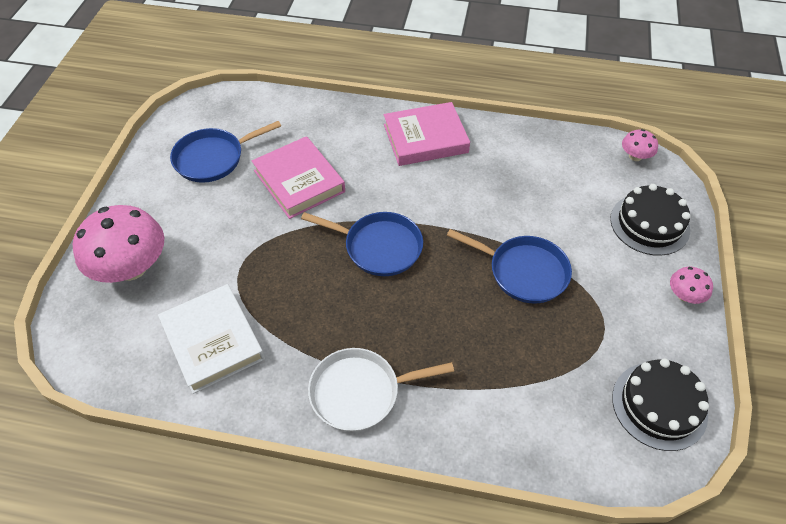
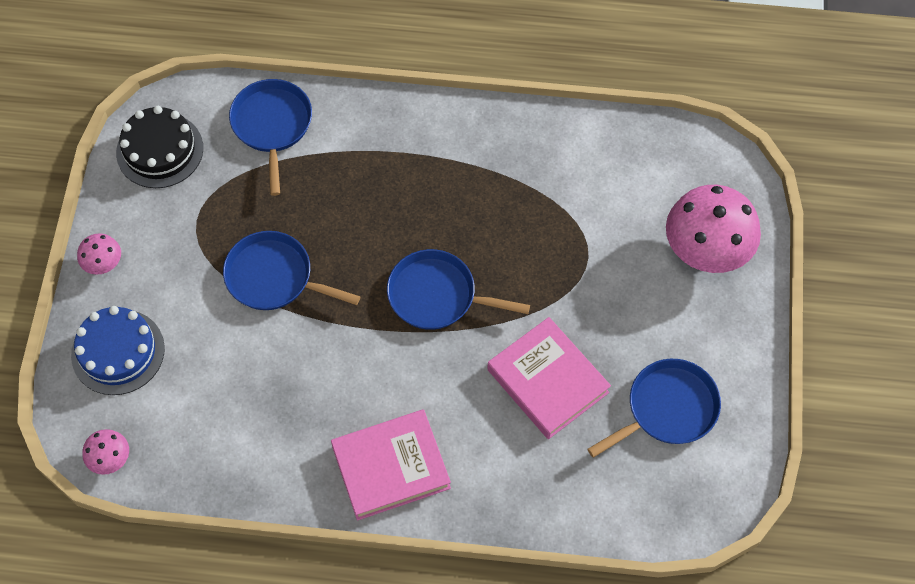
camera: 175 degrees right, 10 degrees up
white book [158,284,265,394] -> none
white pan [308,348,454,431] -> none
black cake [610,184,691,256] -> blue cake [71,306,165,395]
none -> blue pan [229,79,312,196]

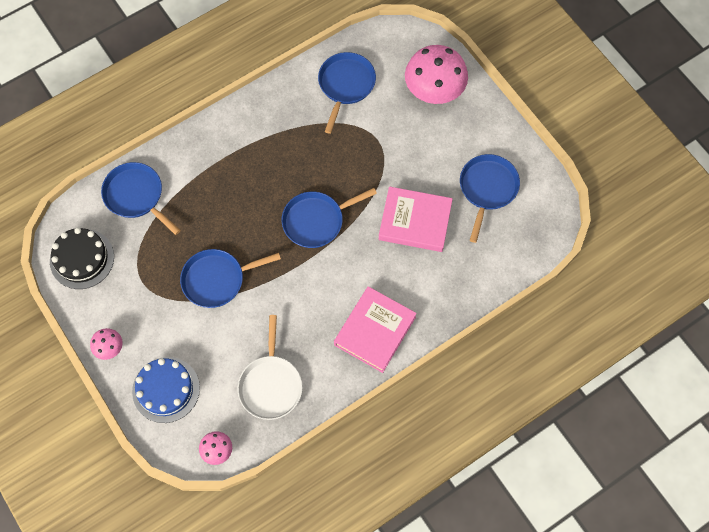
camera: 40 degrees left, 5 degrees up
none -> white pan [237,315,303,420]
none -> blue pan [318,52,376,134]

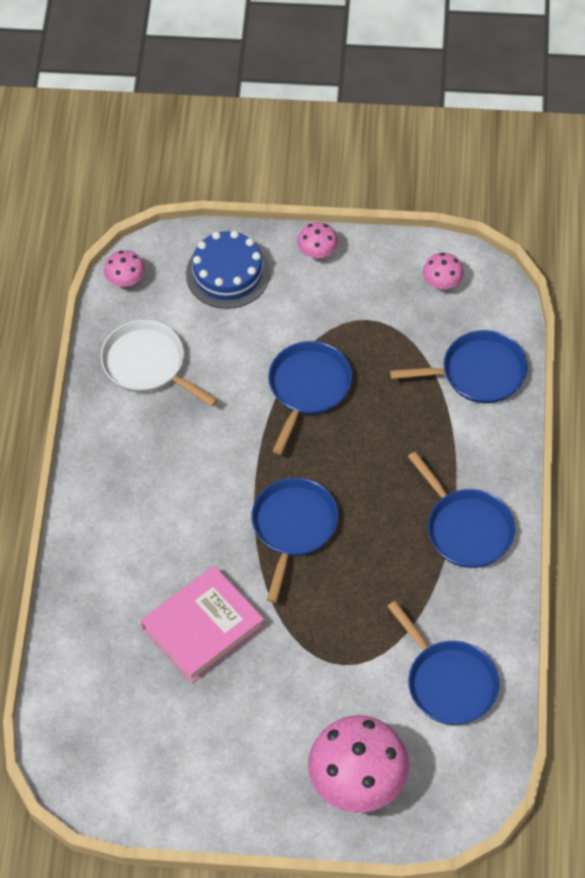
camera: 130 degrees right, 10 degrees down
black cake [50,228,114,289] -> pink mushroom [423,253,464,289]
pink book [334,286,417,373] -> none
blue pan [460,154,520,243] -> blue pan moved to [408,452,515,568]

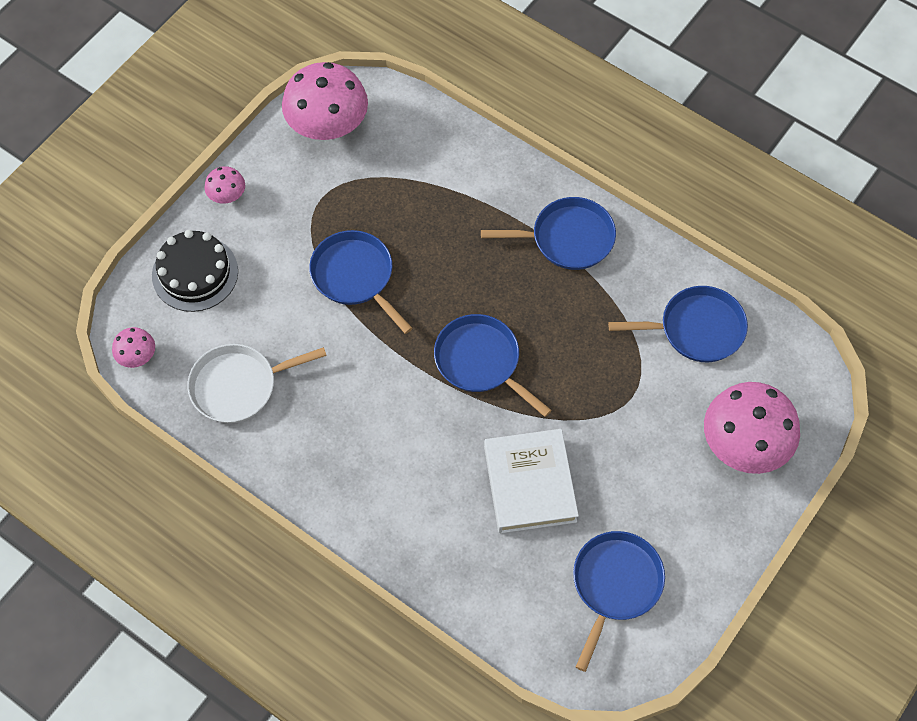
camera: 60 degrees left, 5 degrees up
pink book [141,566,265,683] -> white book [484,429,579,534]
blue cake [186,230,270,309] -> black cake [152,230,238,312]
blue pan [390,330,528,403] -> blue pan moved to [573,531,665,672]
pink mushroom [423,253,464,289] -> pink mushroom [282,62,368,140], size x2.14

